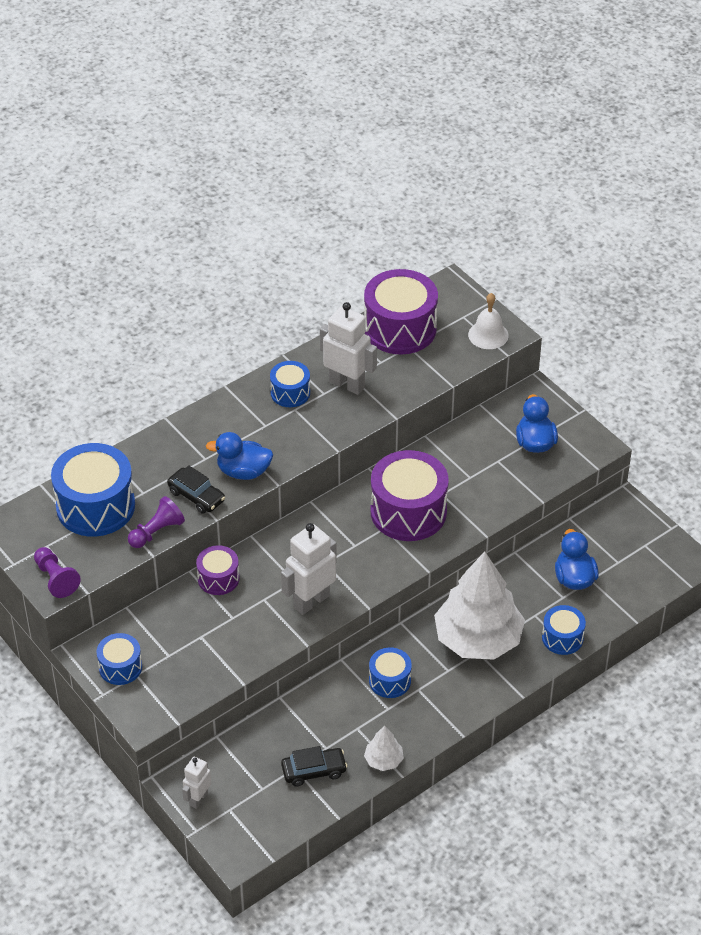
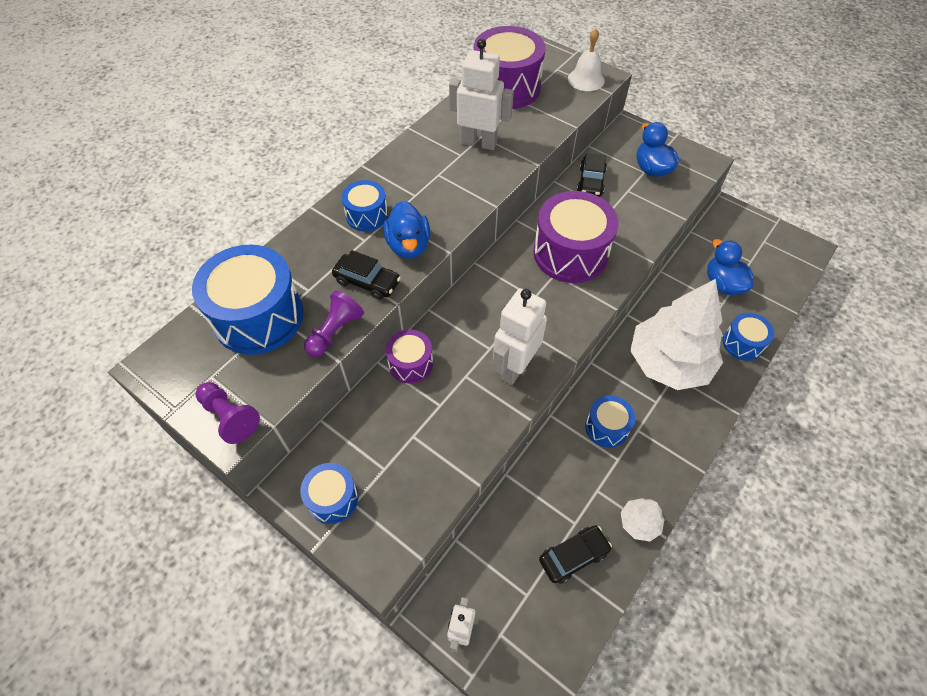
camera: 15 degrees left, 10 degrees up
blue duck [206,432,273,480] -> blue duck turned 90 degrees counterclockwise [383,201,430,258]
blue drum [270,361,310,407] -> blue drum moved to [341,180,388,231]
none -> black car [577,153,607,197]

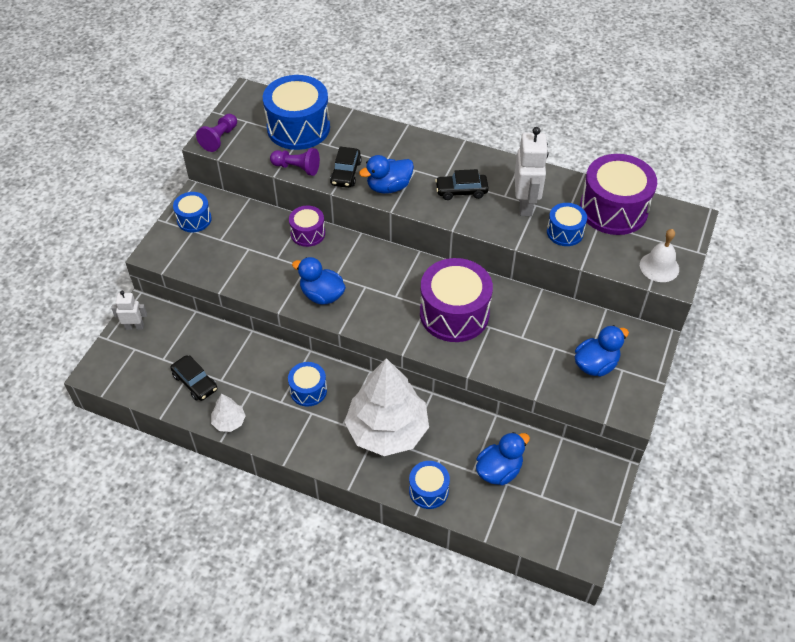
camera: 75 degrees right, 5 degrees down
blue drum [341,180,388,231] -> blue drum moved to [547,203,587,246]
white robot [493,288,547,385] -> blue duck [292,257,346,305]
black car [577,153,607,197] -> black car moved to [435,169,489,200]

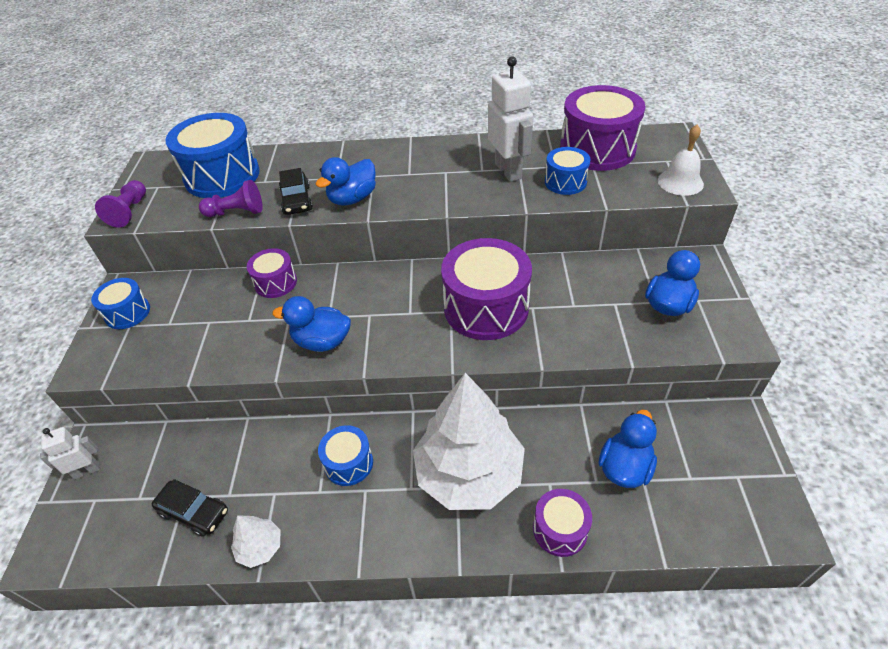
camera: 20 degrees left, 5 degrees down
blue drum [409,461,450,509] -> purple drum [533,489,592,557]
black car [435,169,489,200] -> none

